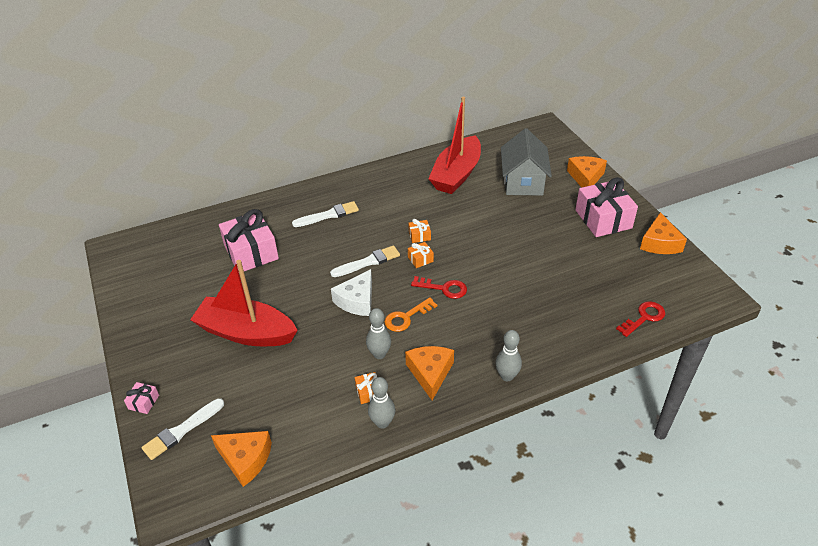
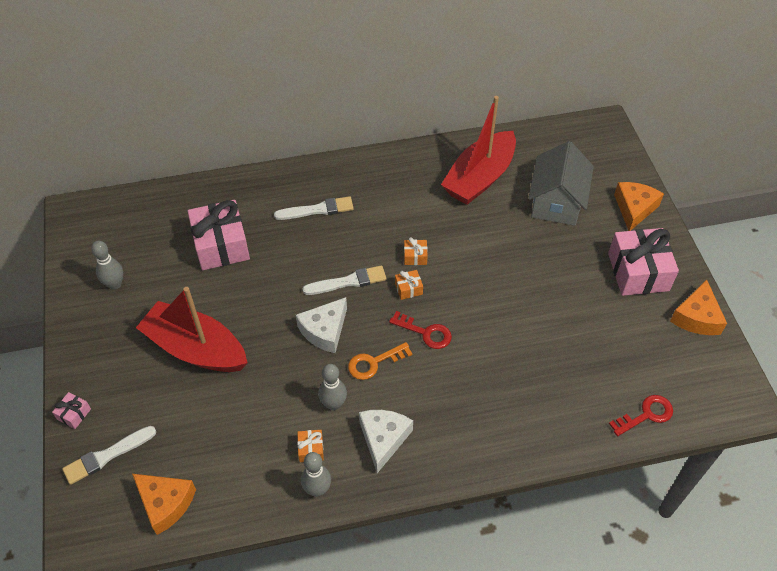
camera: 10 degrees right, 10 degrees up
orange cheese [405,346,454,400] -> white cheese [359,410,413,473]
grey bowling pin [495,330,522,381] -> grey bowling pin moved to [91,241,123,290]

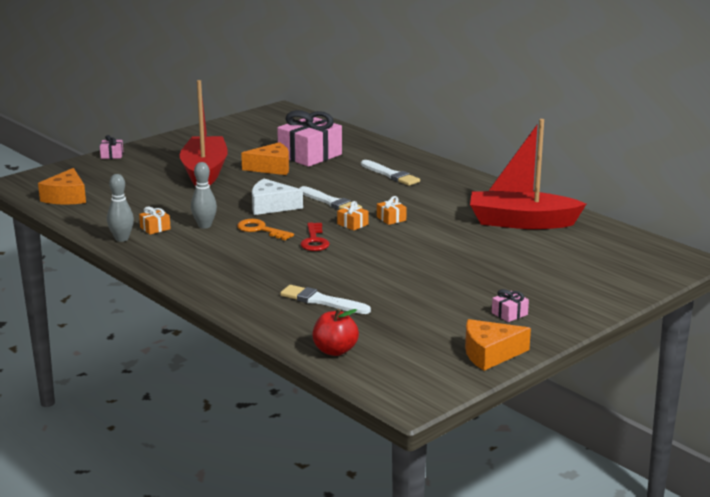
camera: 60 degrees right, 30 degrees down
white brush [62,426,156,485] -> white brush moved to [280,285,371,314]
grey bowling pin [91,241,123,290] -> none
white cheese [359,410,413,473] -> none
grey house [528,141,594,226] -> none
pink gift [608,228,679,296] -> pink gift [492,289,529,322], size x0.43
red key [609,395,673,436] -> red apple [313,308,359,356]
orange cheese [614,182,664,231] -> orange cheese moved to [241,142,289,175]

